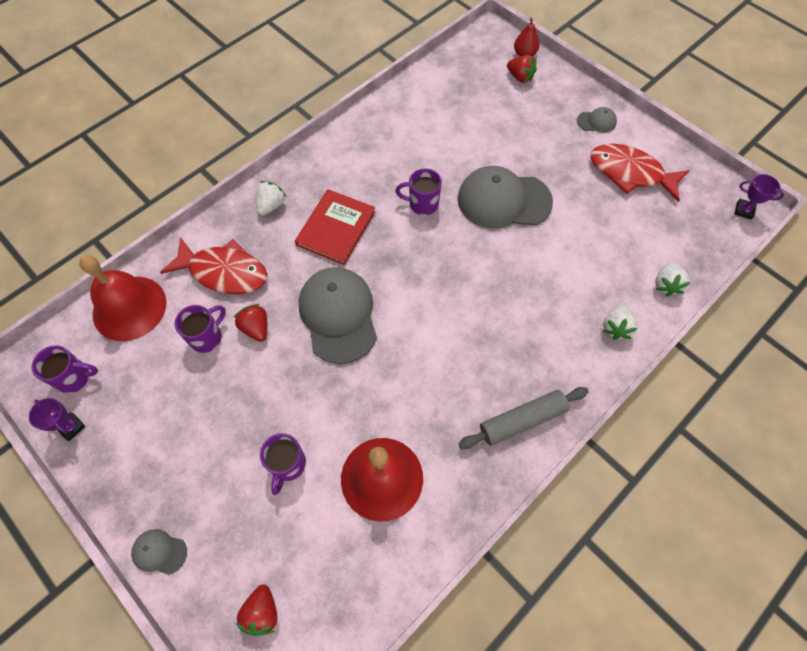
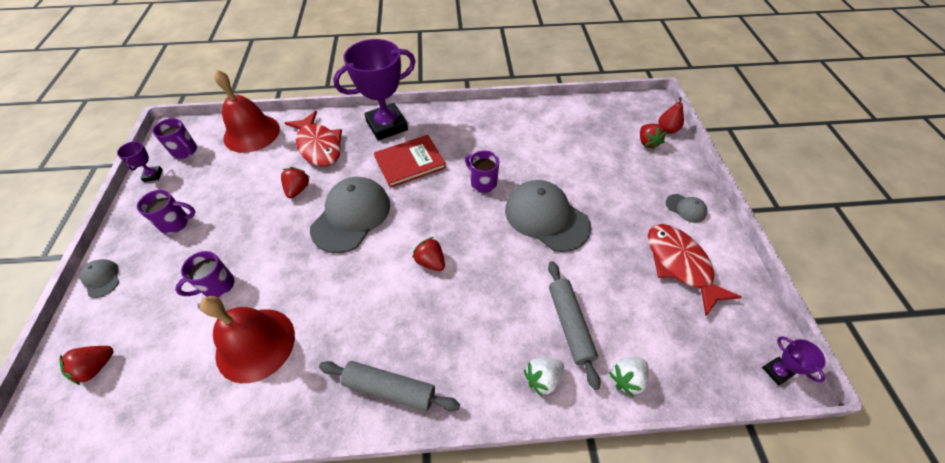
camera: 40 degrees right, 10 degrees down
purple mug [175,305,226,353] -> purple mug moved to [137,190,195,234]
white strawberry [256,181,287,216] -> purple trophy [333,39,416,141]
none -> red strawberry [413,237,445,271]
none -> grey rolling pin [548,261,601,390]

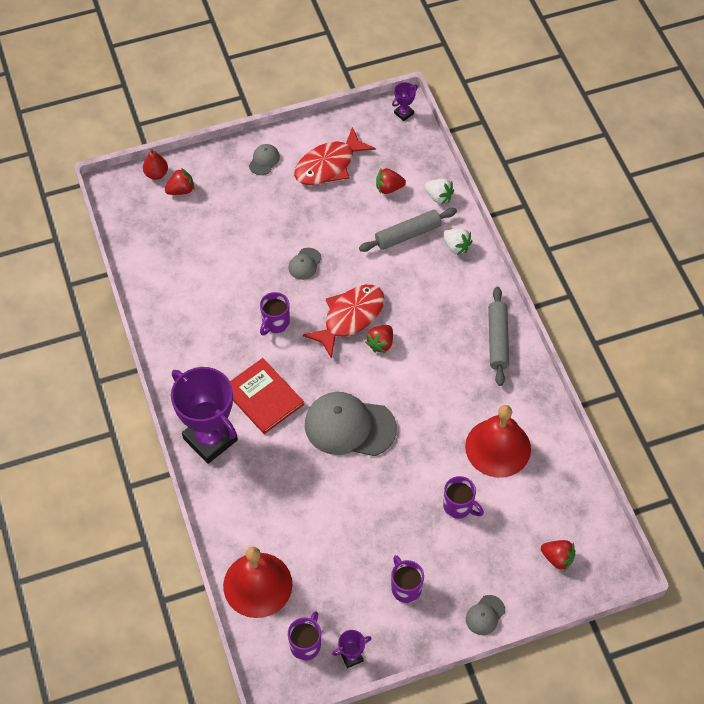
camera: 105 degrees left, 5 degrees up
red strawberry [281,167,310,198] -> red strawberry moved to [376,168,406,194]
red fish [285,111,342,167] -> red fish moved to [303,285,384,359]
grey cap [505,180,591,252] -> grey cap [288,248,322,280], size x0.45

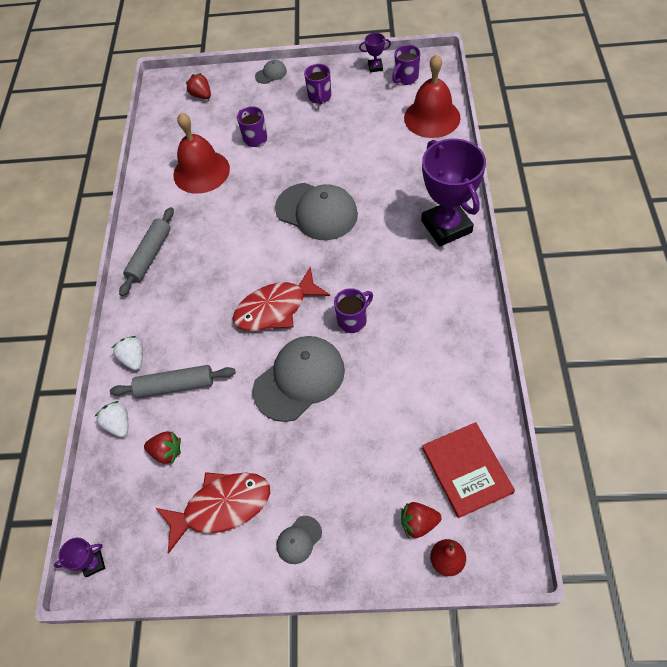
camera: 155 degrees left, 0 degrees up
red book [230,358,304,434] -> red book moved to [422,422,515,518]
grey cap [288,248,322,280] -> grey cap [253,336,345,422], size x2.23
red strawberry [365,325,393,353] -> none

